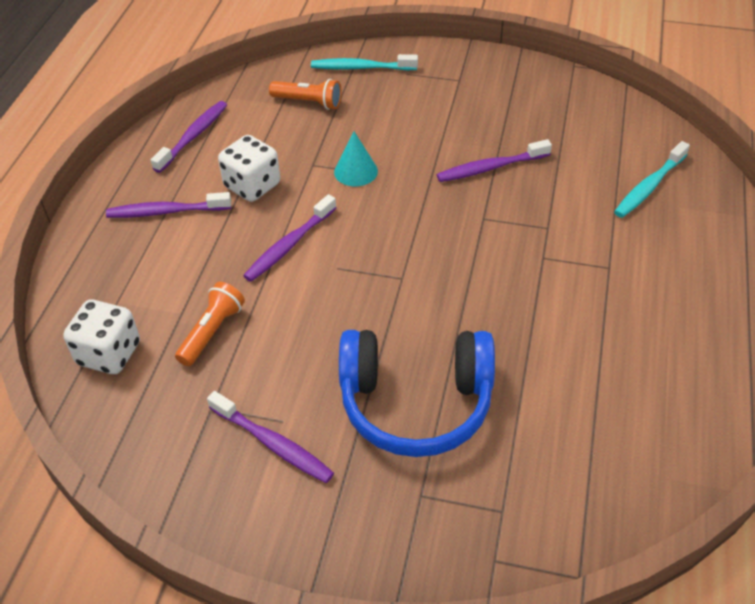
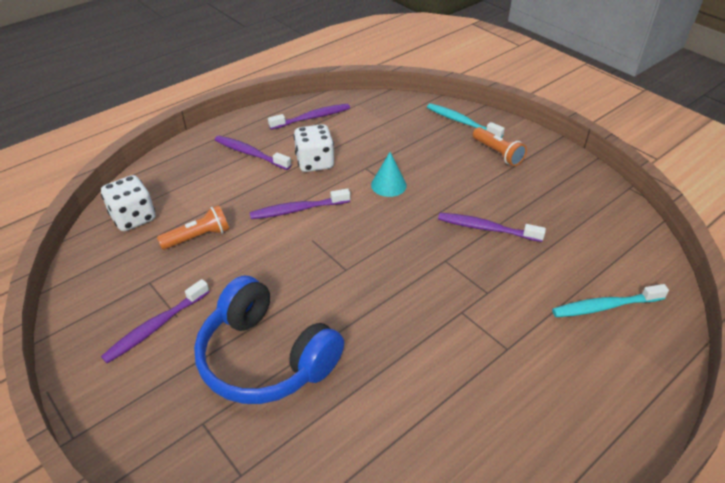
camera: 35 degrees right, 5 degrees down
purple toothbrush [207,391,334,483] -> purple toothbrush turned 60 degrees clockwise [101,279,210,363]
orange flashlight [269,79,342,110] -> orange flashlight moved to [473,127,527,166]

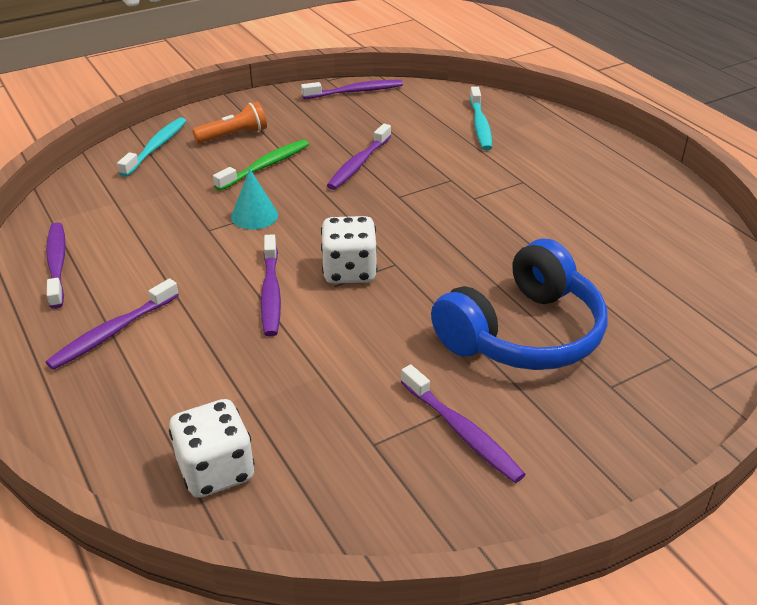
camera: 80 degrees left, 5 degrees down
orange flashlight [157,205,229,250] -> none
white dice [294,124,334,172] -> white dice moved to [321,216,377,284]
turquoise toothbrush [427,103,505,138] -> turquoise toothbrush turned 150 degrees clockwise [117,117,186,177]
none -> green toothbrush [213,139,309,191]
none -> purple toothbrush [301,80,403,99]

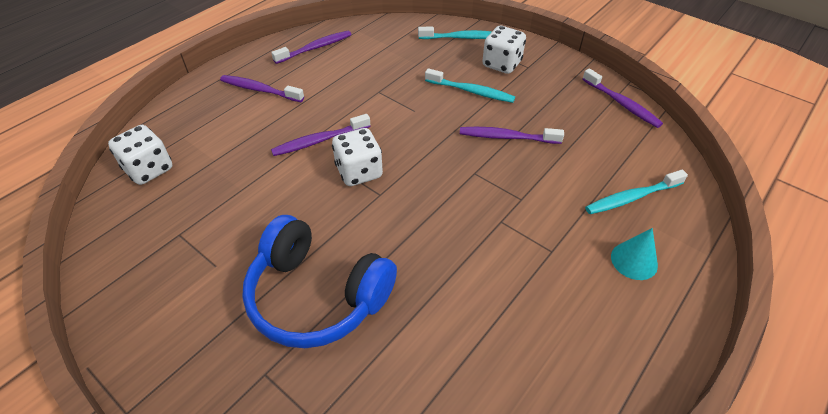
camera: 70 degrees right, 10 degrees up
orange flashlight [192,102,267,143] -> white dice [482,26,526,74]
green toothbrush [213,139,309,191] -> turquoise toothbrush [425,68,515,103]
turquoise cone [231,169,278,230] -> turquoise cone moved to [611,228,658,280]
purple toothbrush [401,365,526,483] -> none

